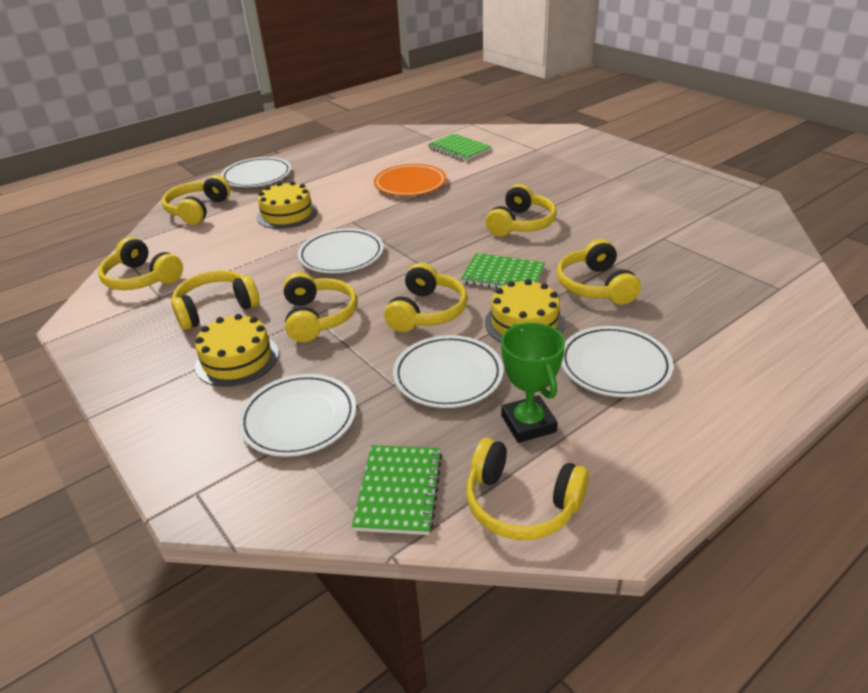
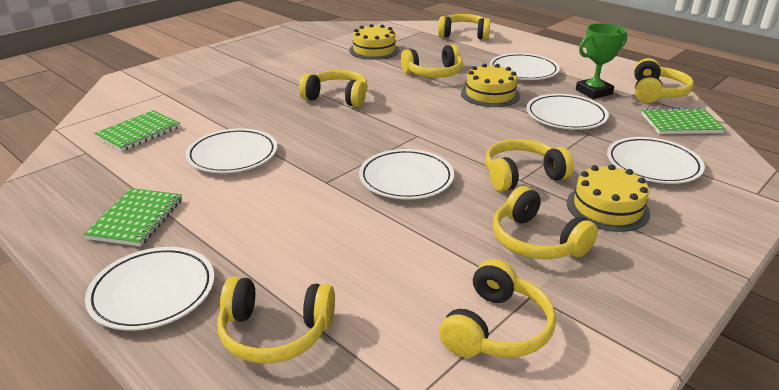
camera: 100 degrees left, 5 degrees down
yellow cake [257,181,318,229] -> yellow cake moved to [349,24,399,60]
orange plate [374,164,446,196] -> white plate [186,128,277,173]
yellow headphones [384,263,468,332] -> yellow headphones moved to [438,14,490,40]
green notebook [461,253,545,289] -> green notebook moved to [84,188,182,247]

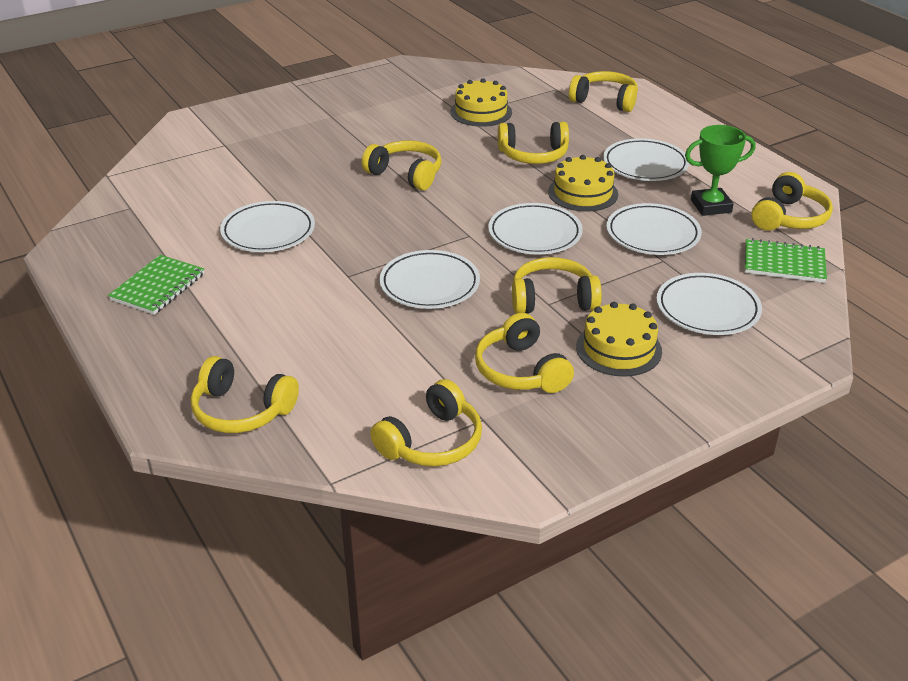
camera: 15 degrees right, 5 degrees up
white plate [85,247,215,330] -> white plate moved to [488,203,583,254]
green notebook [94,110,180,152] -> none

